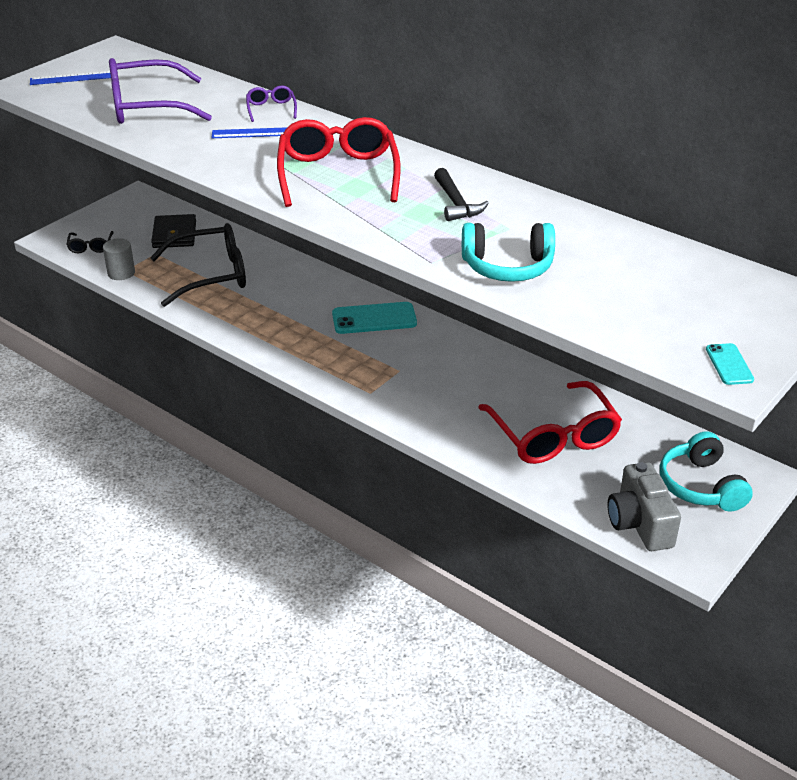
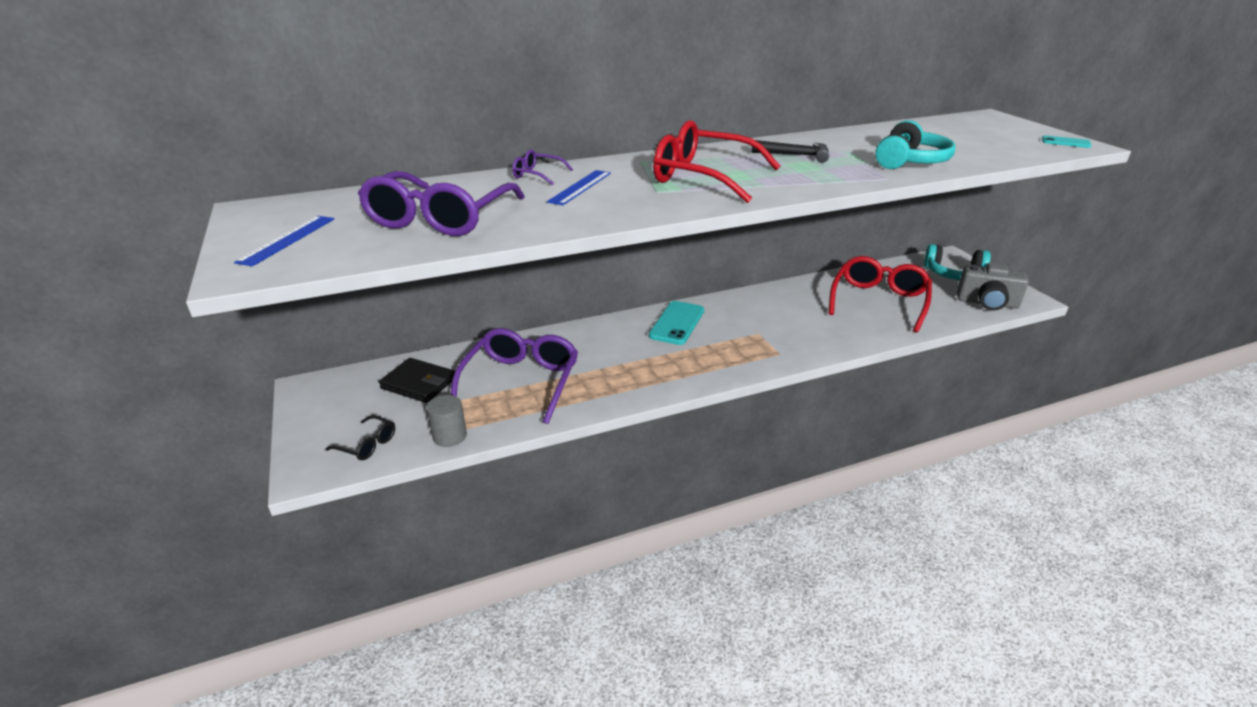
camera: 60 degrees left, 5 degrees down
black glasses [150,223,246,307] -> purple glasses [451,328,578,424]
red glasses [478,381,622,464] -> red glasses turned 75 degrees counterclockwise [828,256,932,333]

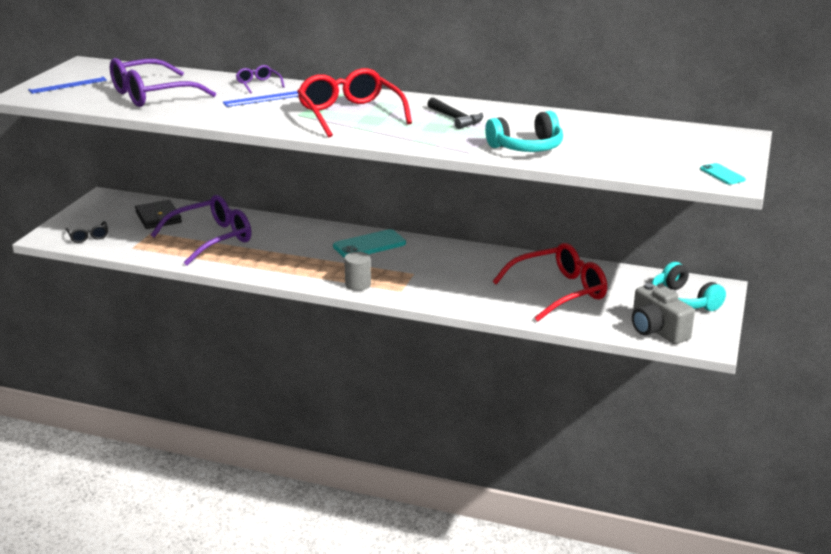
camera: 40 degrees right, 5 degrees down
grey cylinder [427,395,467,447] -> grey cylinder moved to [344,252,371,291]

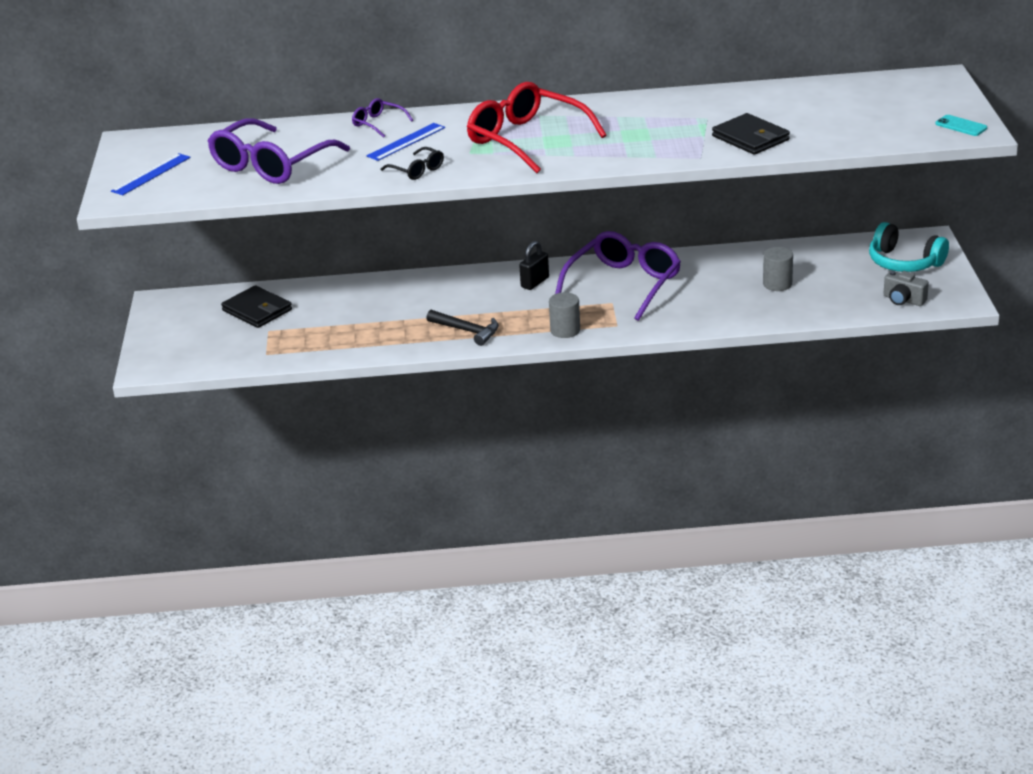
camera: 20 degrees left, 5 degrees up
black glasses [66,221,108,243] -> black glasses moved to [381,147,444,180]
purple glasses [151,195,251,265] -> purple glasses moved to [555,231,681,321]
turquoise phone [333,229,406,258] -> black padlock [519,241,549,290]
black hammer [428,98,483,129] -> black hammer moved to [426,310,499,346]
turquoise headphones [485,111,563,152] -> black wallet [712,113,790,155]
red glasses [493,243,607,322] -> grey cylinder [763,247,793,291]
grey camera [632,283,695,344] -> grey camera [883,271,929,306], size x0.62

